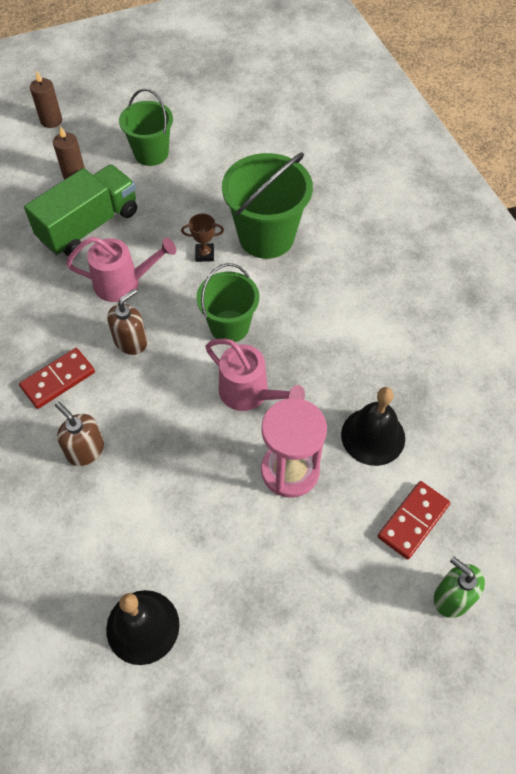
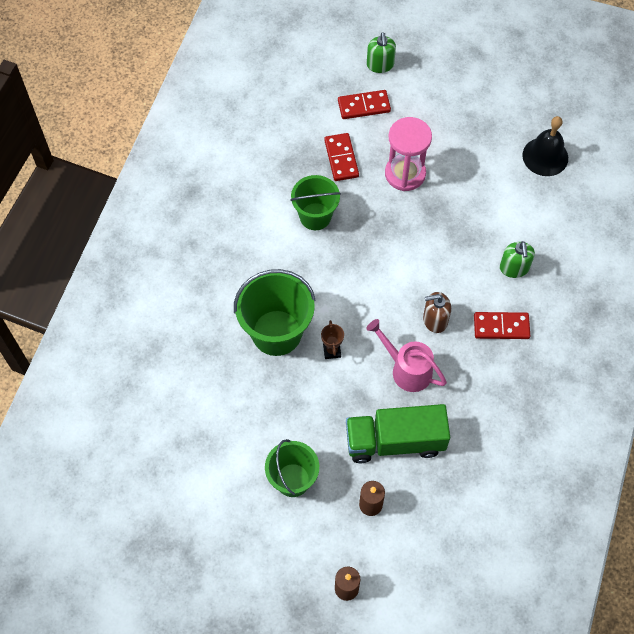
camera: 140 degrees left, 5 degrees up
brown soap dispenser [55,402,104,466] -> green soap dispenser [500,241,535,278]
brown trophy [181,214,224,262] -> brown trophy turned 45 degrees clockwise [321,320,344,359]
green bucket [196,263,259,342] -> green bucket moved to [290,175,341,230]
pink watering can [205,339,305,411] -> none
black bell [341,387,405,466] -> red domino [324,133,359,181]

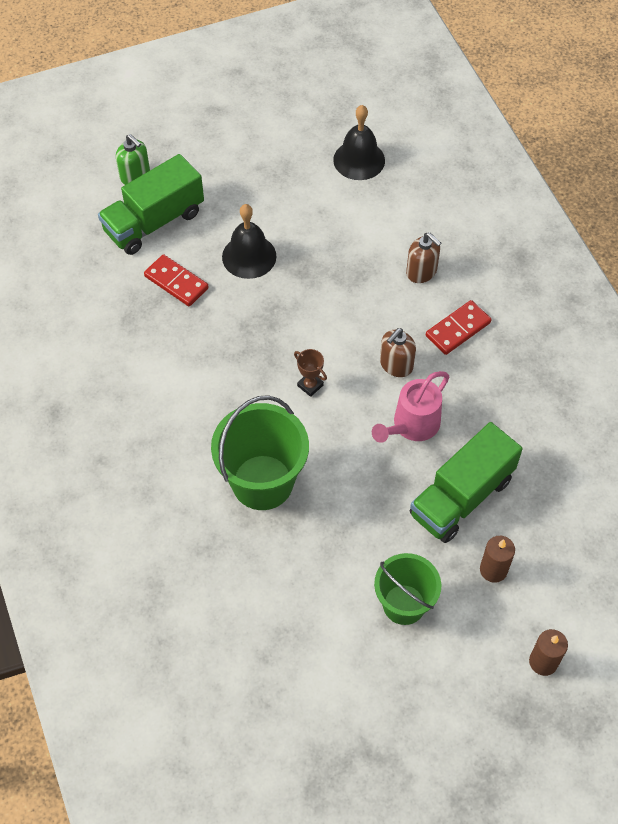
camera: 40 degrees left, 5 degrees down
green bucket [290,175,341,230] -> none
brown trophy [321,320,344,359] -> brown trophy moved to [294,349,327,397]
red domino [338,90,391,119] -> green truck [98,154,204,255]
pink watering can [366,319,447,392] -> pink watering can turned 45 degrees counterclockwise [372,371,449,443]
pink hourglass [385,117,432,191] -> black bell [222,204,276,279]
green soap dispenser [500,241,535,278] -> brown soap dispenser [406,232,441,283]

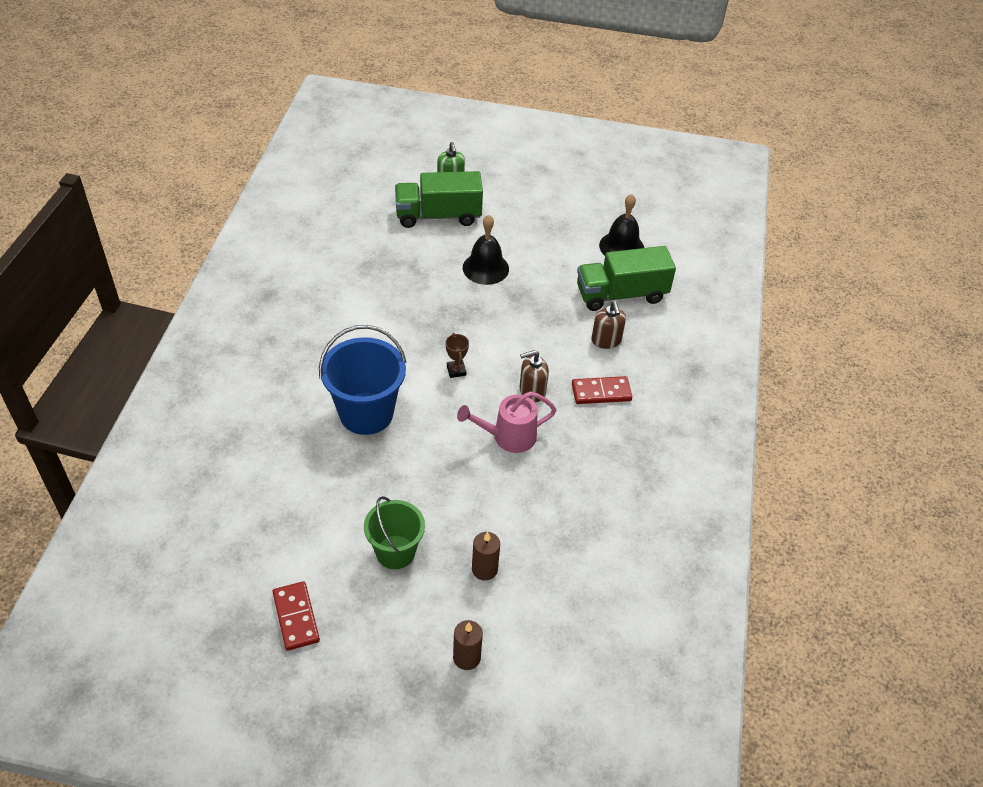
camera: 30 degrees right, 10 degrees down
red domino [144,254,209,306] -> red domino moved to [273,581,320,651]
green bucket [211,395,309,510] -> blue bucket [319,325,406,435]
green truck [410,422,523,543] -> green truck moved to [577,246,676,311]

